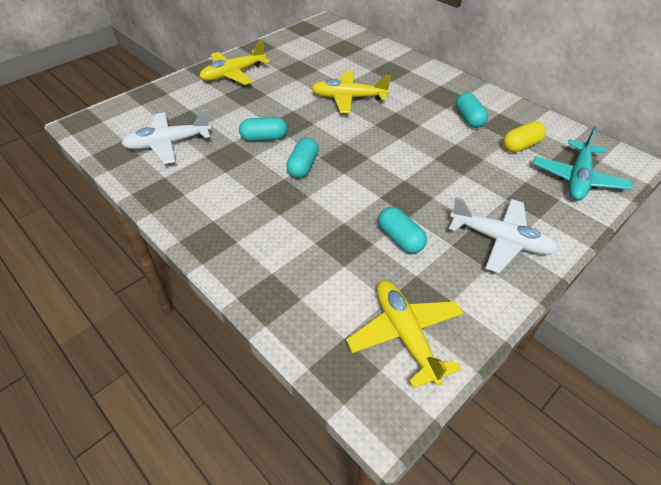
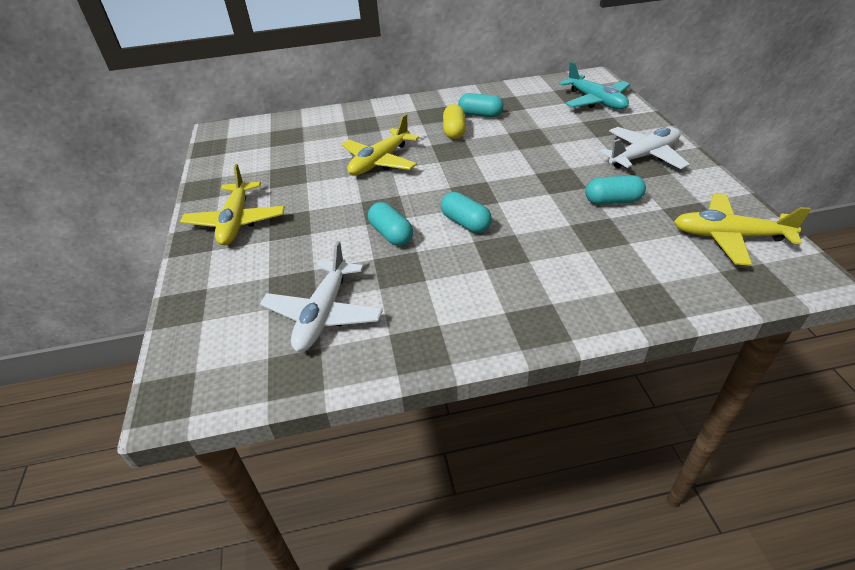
camera: 55 degrees left, 5 degrees down
turquoise capsule [239,117,287,141] -> turquoise capsule turned 60 degrees counterclockwise [368,202,413,246]
yellow capsule [503,121,546,153] -> yellow capsule moved to [443,104,466,139]

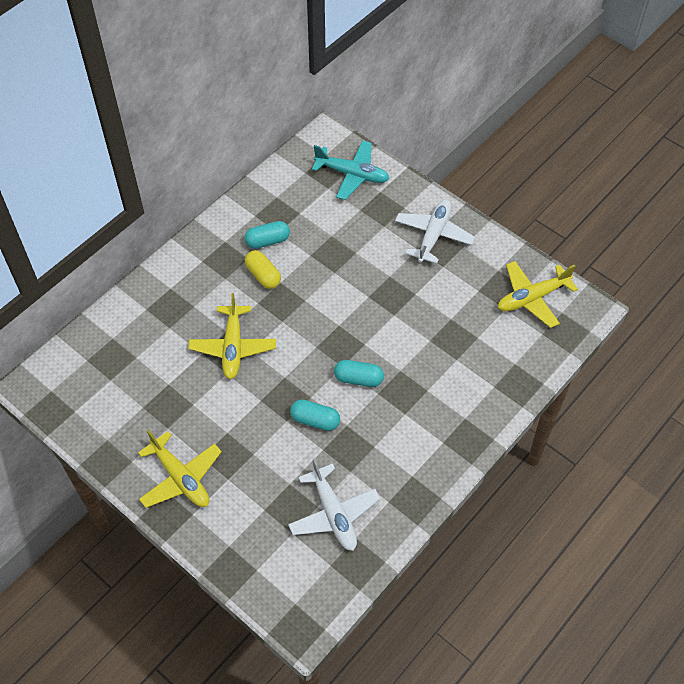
camera: 40 degrees left, 15 degrees up
turquoise capsule [585,175,646,205] -> none

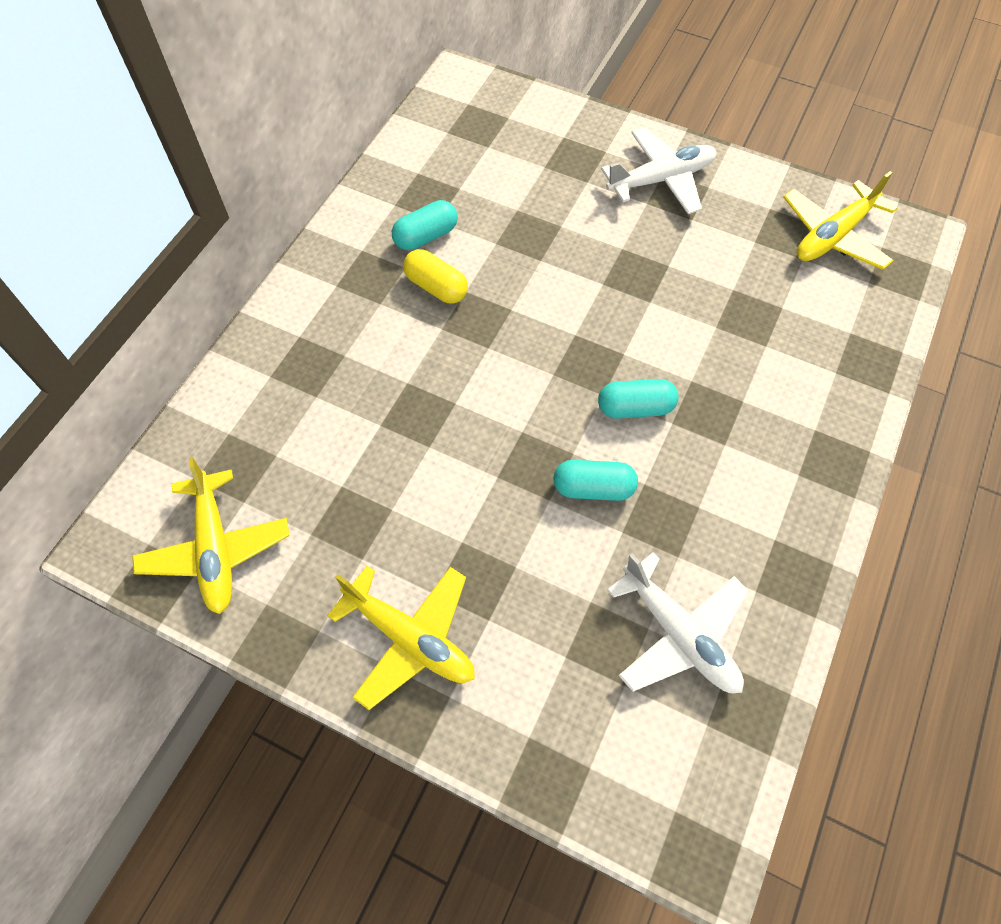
camera: 15 degrees left, 5 degrees up
yellow plane [188,293,276,379] -> yellow plane moved to [132,457,290,614]
turquoise plane [312,140,390,200] -> none
white plane [395,199,475,264] -> white plane turned 60 degrees clockwise [601,127,716,214]

